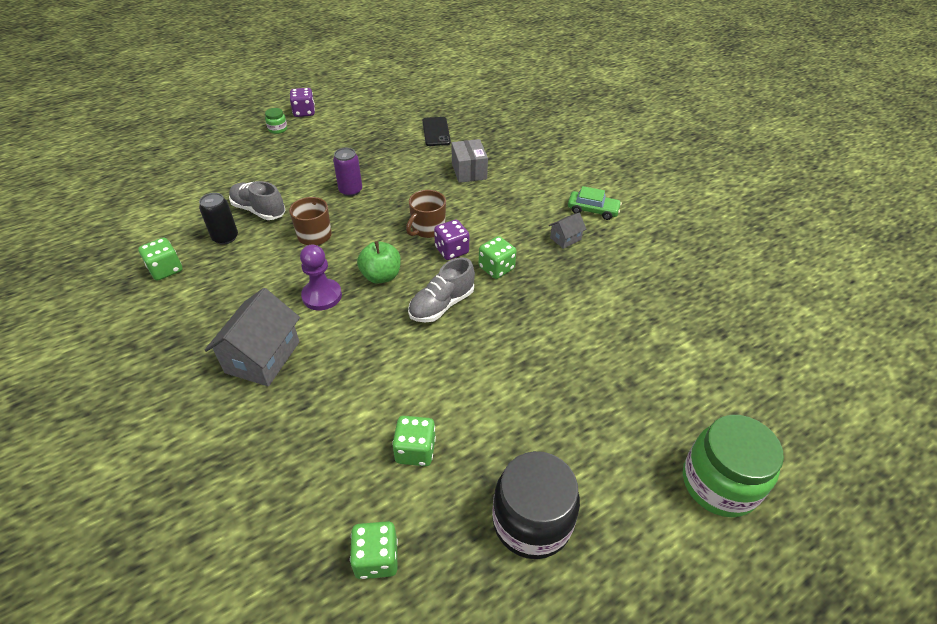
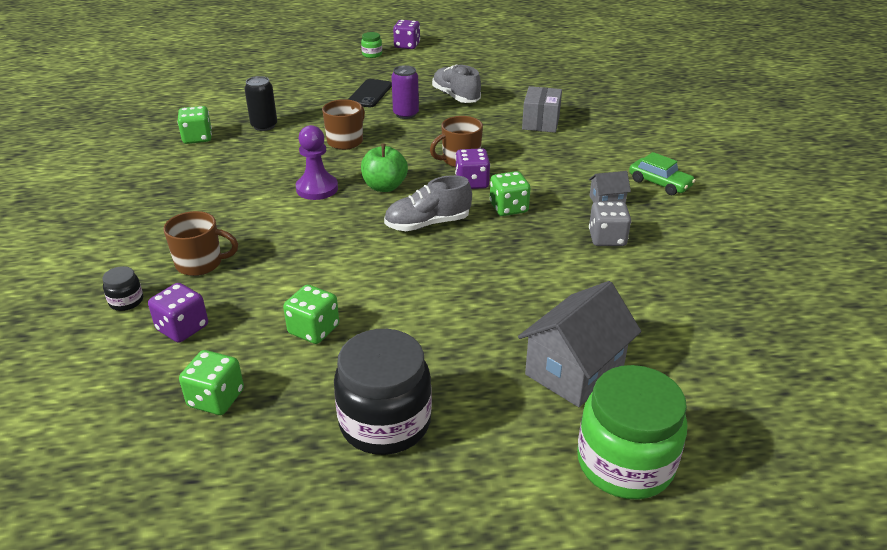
camera: 25 degrees right, 10 degrees down
grey house [205,288,300,386] -> grey house moved to [518,281,642,407]
grey shoe [229,181,285,220] -> grey shoe moved to [432,65,481,103]
black phone [422,117,451,146] -> black phone moved to [348,79,392,108]
none -> black jar [102,266,143,311]
none -> purple dice [148,283,208,343]
none -> brown mug [163,211,238,276]
none -> grey dice [589,201,631,246]

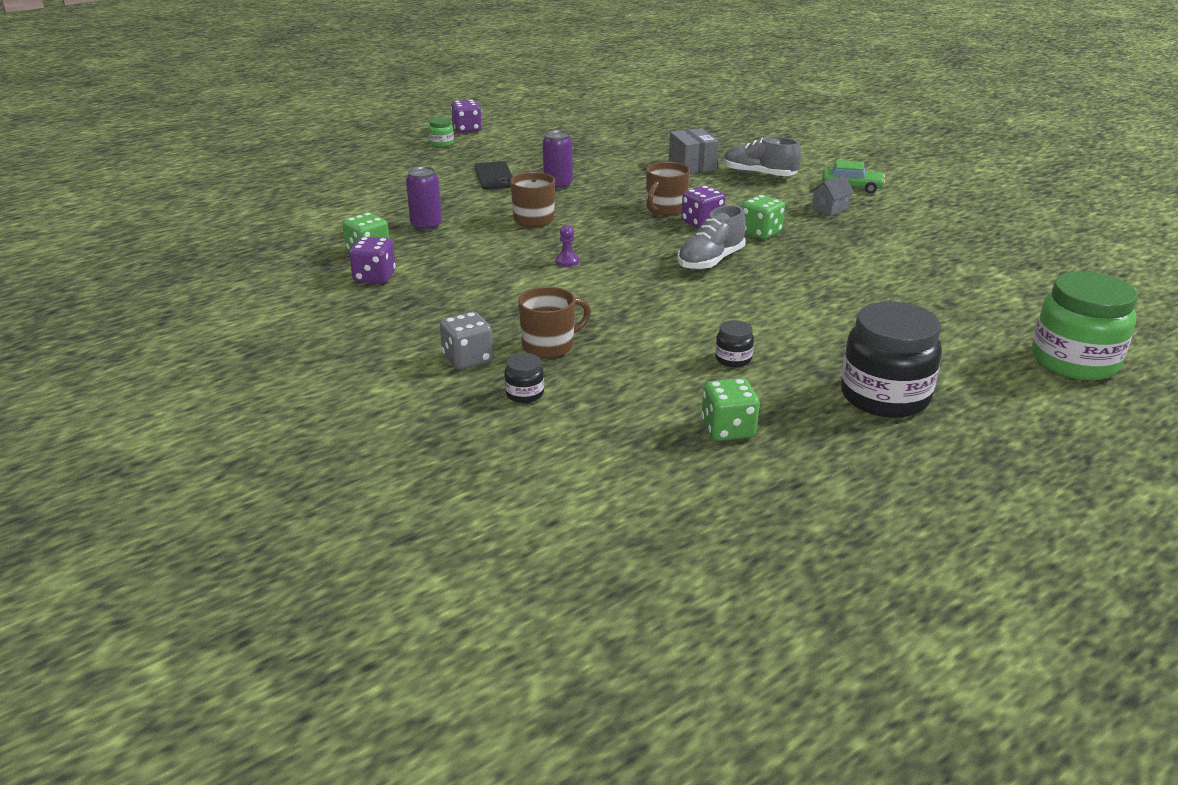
camera: 30 degrees left, 5 degrees down
purple dice [148,283,208,343] -> purple dice moved to [349,237,396,283]
black can [245,76,277,131] -> purple can [406,167,442,231]
green dice [283,285,339,344] -> black jar [715,320,754,367]
purple pawn [296,125,338,200] -> purple pawn [555,225,579,267], size x0.51
green apple [361,143,408,192] -> none
grey shoe [432,65,481,103] -> grey shoe moved to [724,136,801,176]
grey house [518,281,642,407] -> none
grey dice [589,201,631,246] -> grey dice moved to [440,312,493,370]

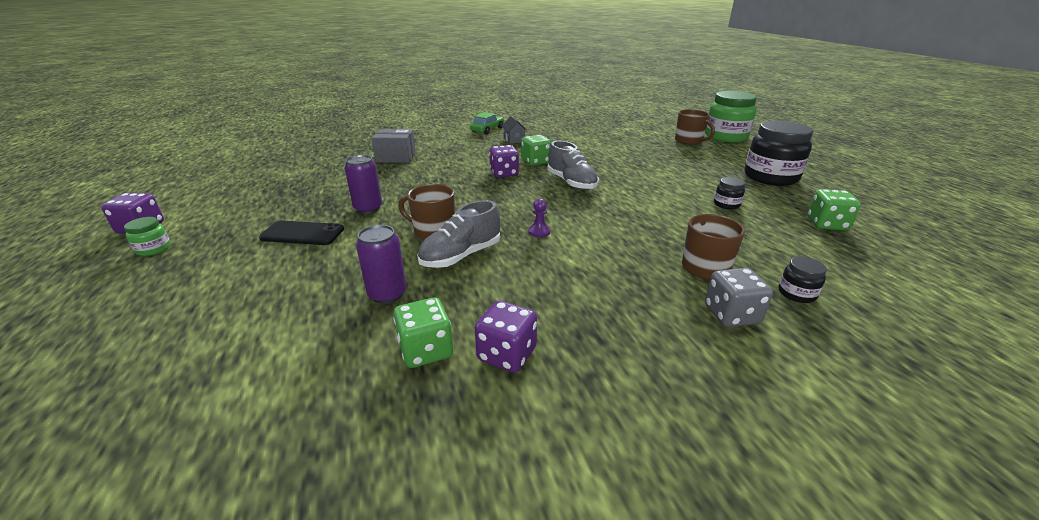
camera: 70 degrees left, 0 degrees up
brown mug [646,162,690,215] -> brown mug moved to [675,109,715,145]
grey shoe [724,136,801,176] -> grey shoe moved to [417,200,500,268]

